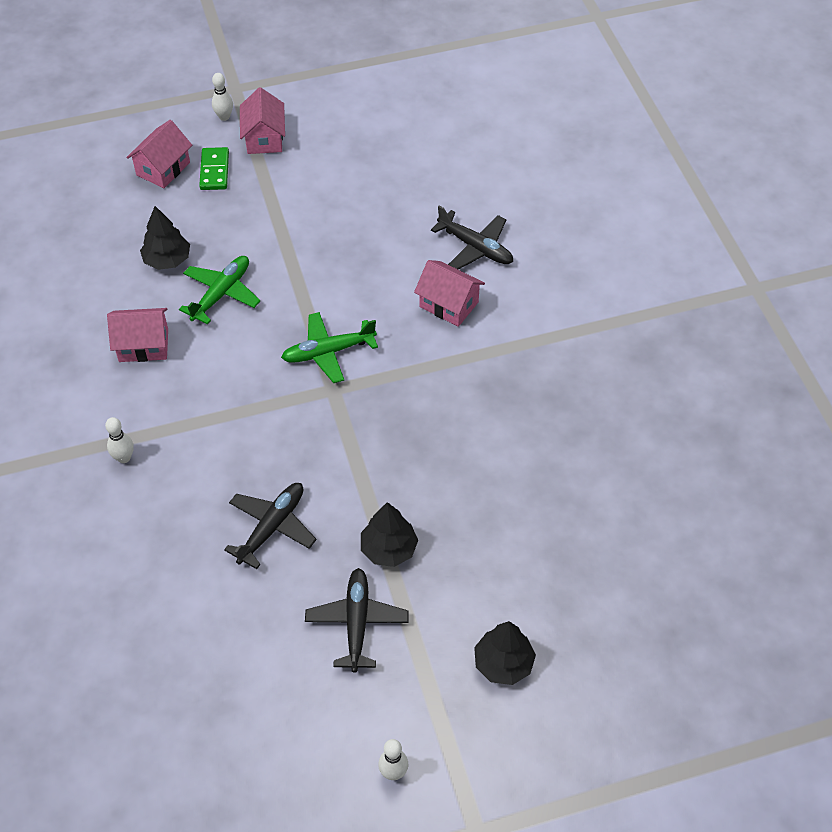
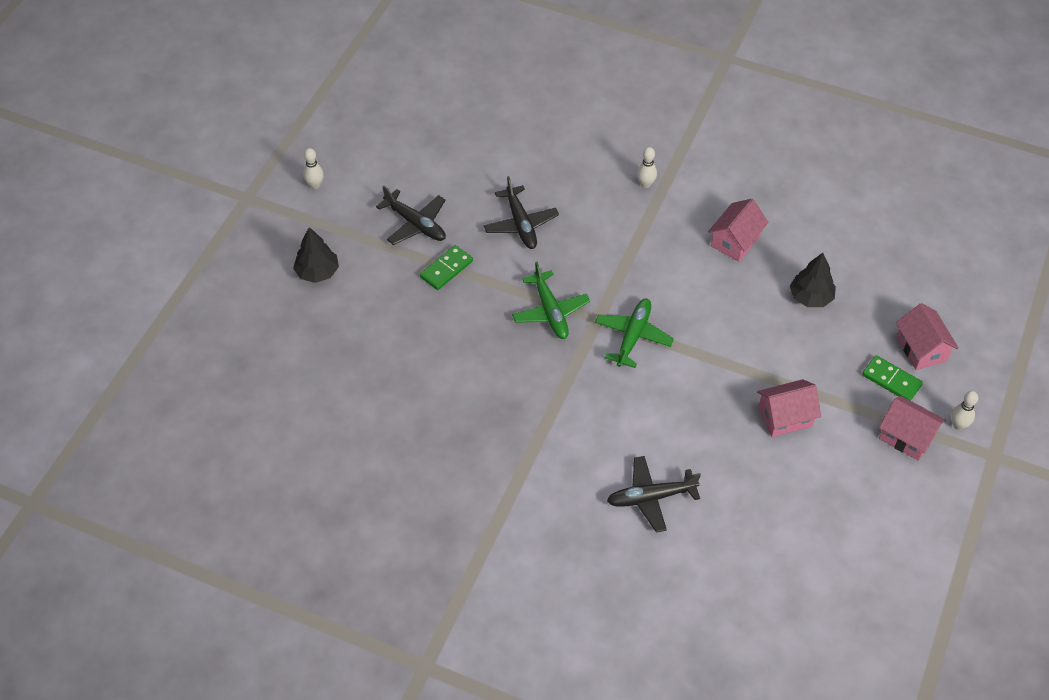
camera: 130 degrees right, 0 degrees up
green plane [179,256,260,324] -> green plane moved to [512,262,590,339]
black tree [361,502,418,567] -> green domino [420,245,473,290]
pink house [414,260,485,327] -> pink house moved to [757,379,821,437]

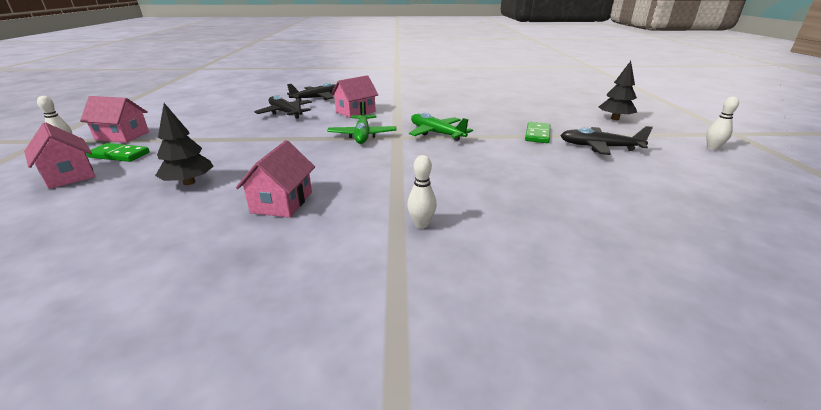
camera: 155 degrees right, 25 degrees down
black plane [484,176,559,249] -> black plane moved to [254,95,312,119]
pink house [757,379,821,437] -> pink house moved to [331,75,378,118]

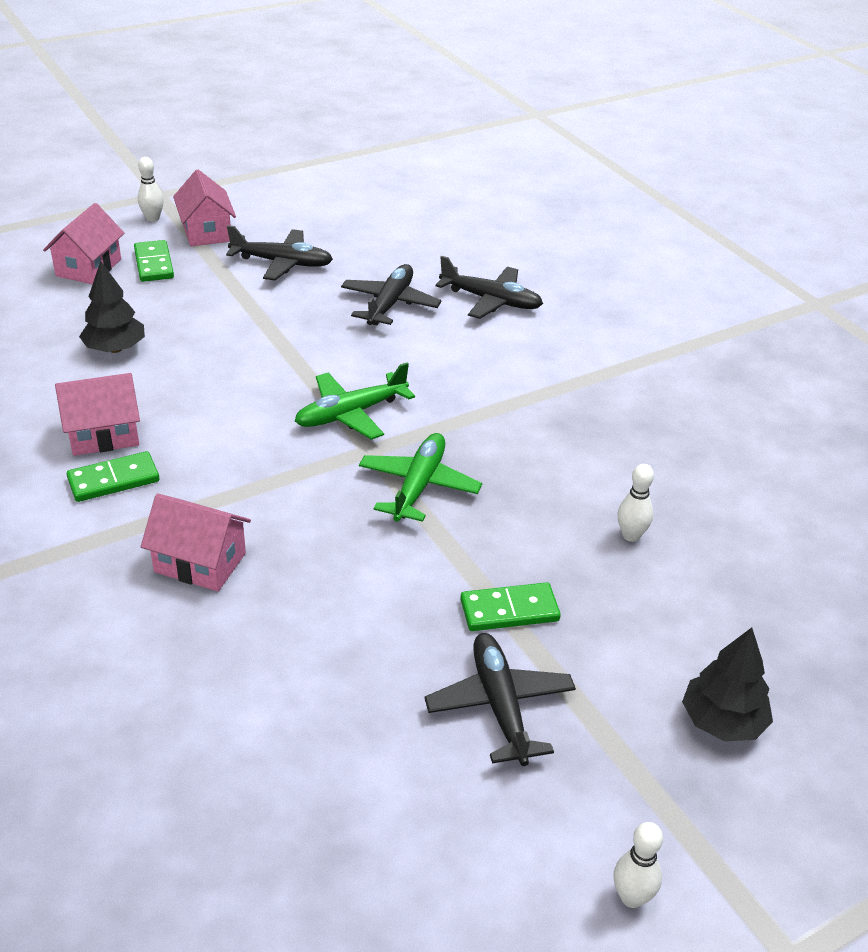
camera: 60 degrees right, 10 degrees up
pink house [331,75,378,118] -> pink house moved to [141,493,251,591]
white bowling pin [407,155,437,228] -> white bowling pin moved to [617,464,654,542]
none -> green domino [67,451,159,502]
none -> black plane [226,225,333,280]

